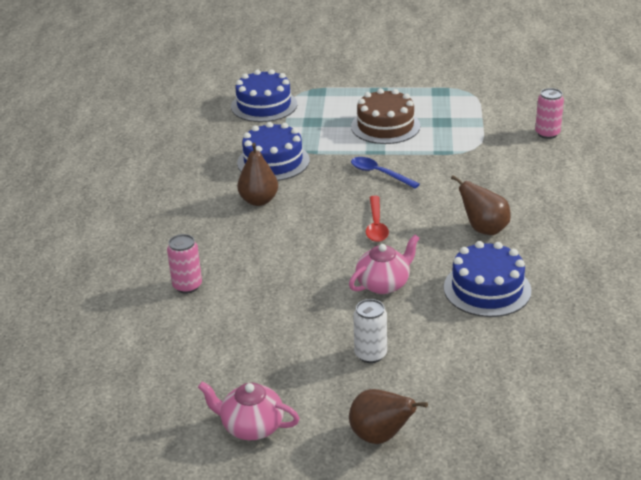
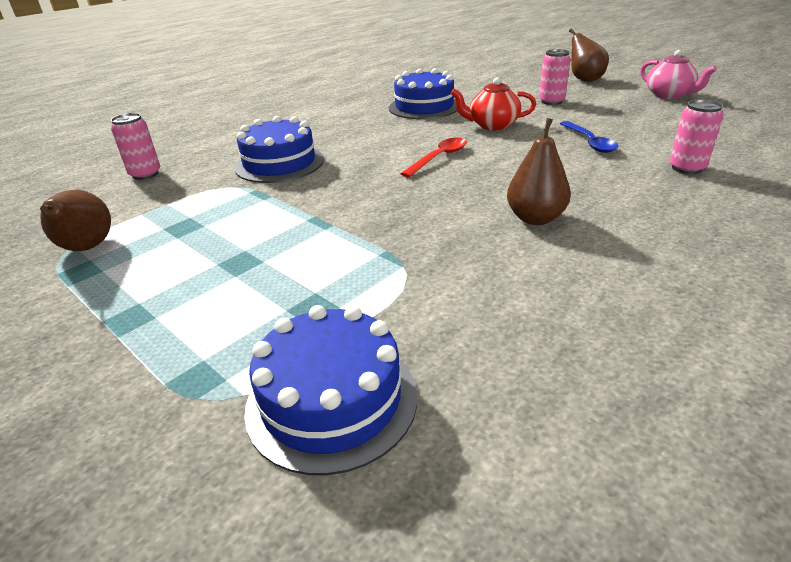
camera: 140 degrees left, 0 degrees up
blue cake [237,122,310,181] -> blue cake moved to [234,116,324,183]
pink teapot [349,235,420,294] -> red teapot [451,77,536,130]
brown cake [351,88,420,144] -> none
blue spoon [351,157,420,188] -> blue spoon moved to [560,121,618,153]
white can [353,299,387,363] -> pink can [539,49,571,105]
brown pear [451,175,511,235] -> brown pear moved to [40,190,111,251]

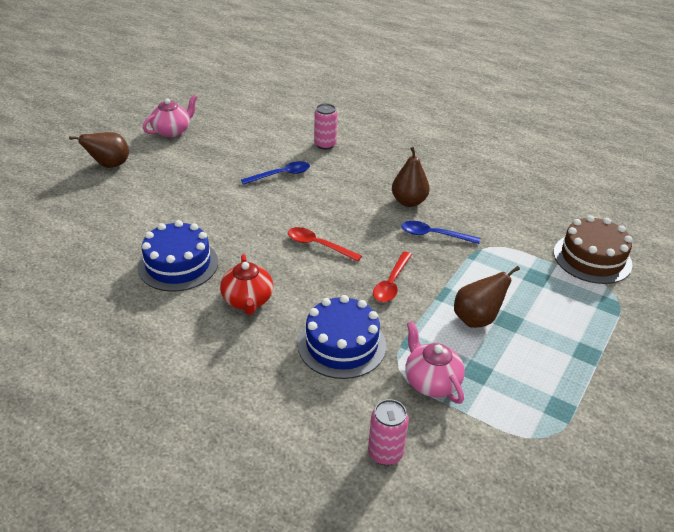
camera: 105 degrees left, 5 degrees up
brown pear [40,190,111,251] -> brown pear moved to [454,266,520,328]
blue cake [244,305,417,475] -> brown cake [554,215,633,284]
red teapot [451,77,536,130] -> red teapot moved to [220,254,273,315]
pink can [539,49,571,105] -> none
none -> red spoon [373,251,412,302]
none -> blue spoon [401,221,480,244]
none -> pink teapot [405,321,465,404]

